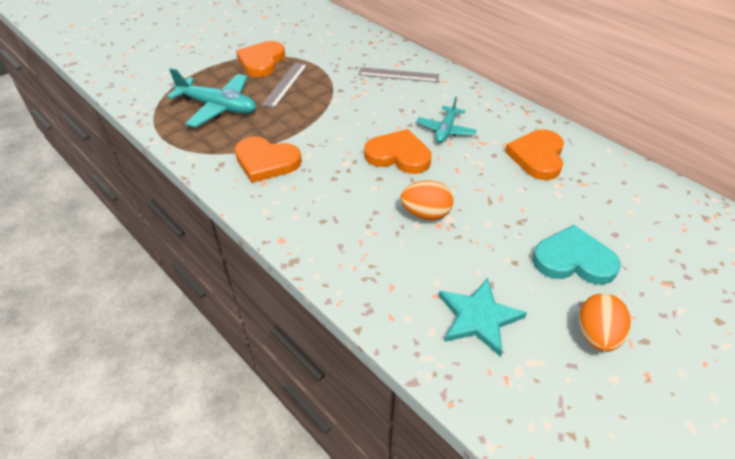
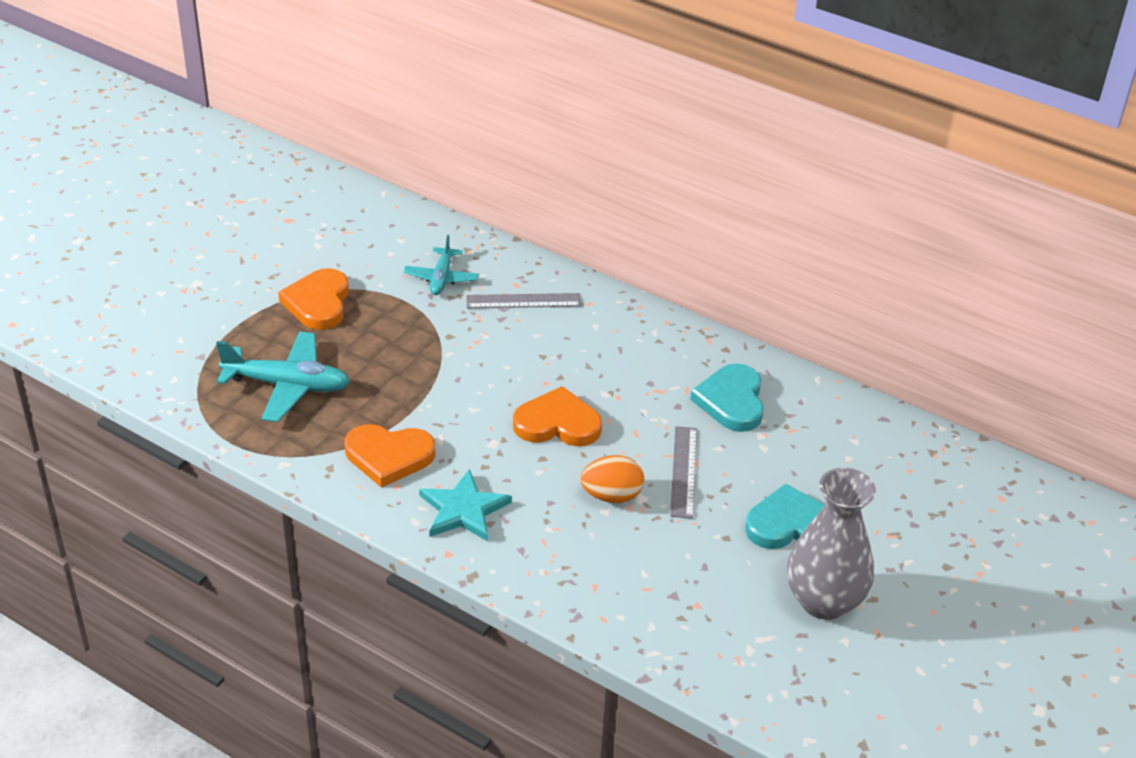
camera: 15 degrees left, 5 degrees down
grey ruler [261,62,308,108] -> grey ruler moved to [670,426,697,519]
turquoise plane [416,96,477,143] -> turquoise plane moved to [404,235,479,295]
turquoise star [439,278,527,357] -> turquoise star moved to [419,469,512,541]
orange heart [505,129,564,180] -> turquoise heart [690,364,764,432]
orange egg [579,293,631,352] -> grey vase [787,468,876,620]

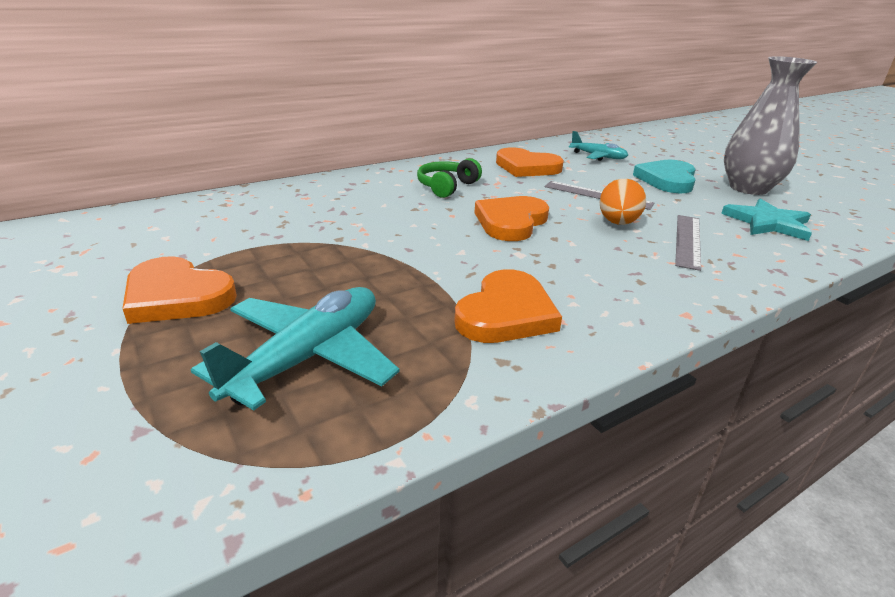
camera: 65 degrees left, 10 degrees down
turquoise plane [404,235,479,295] -> turquoise plane moved to [569,131,628,161]
turquoise star [419,469,512,541] -> turquoise star moved to [721,198,812,241]
grey ruler [466,293,581,308] -> grey ruler moved to [675,215,701,271]
turquoise heart [690,364,764,432] -> orange heart [496,147,564,177]
none -> green headphones [417,158,482,198]

